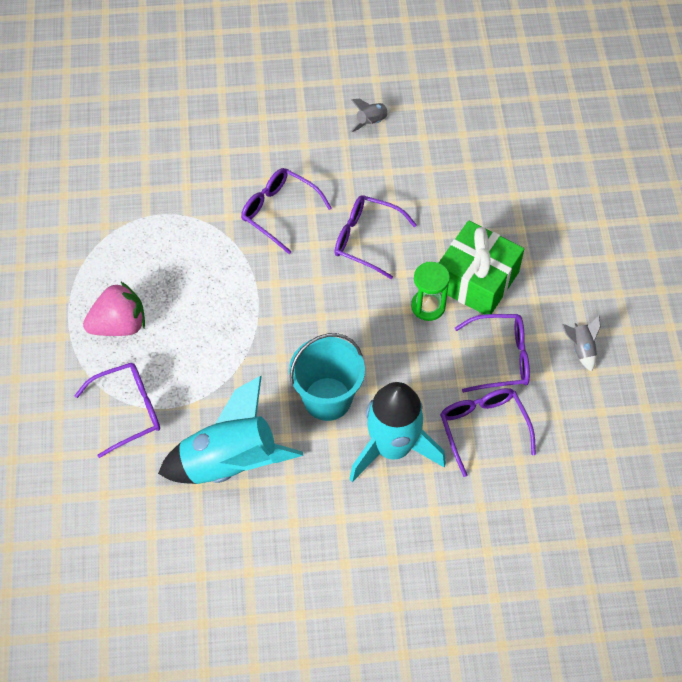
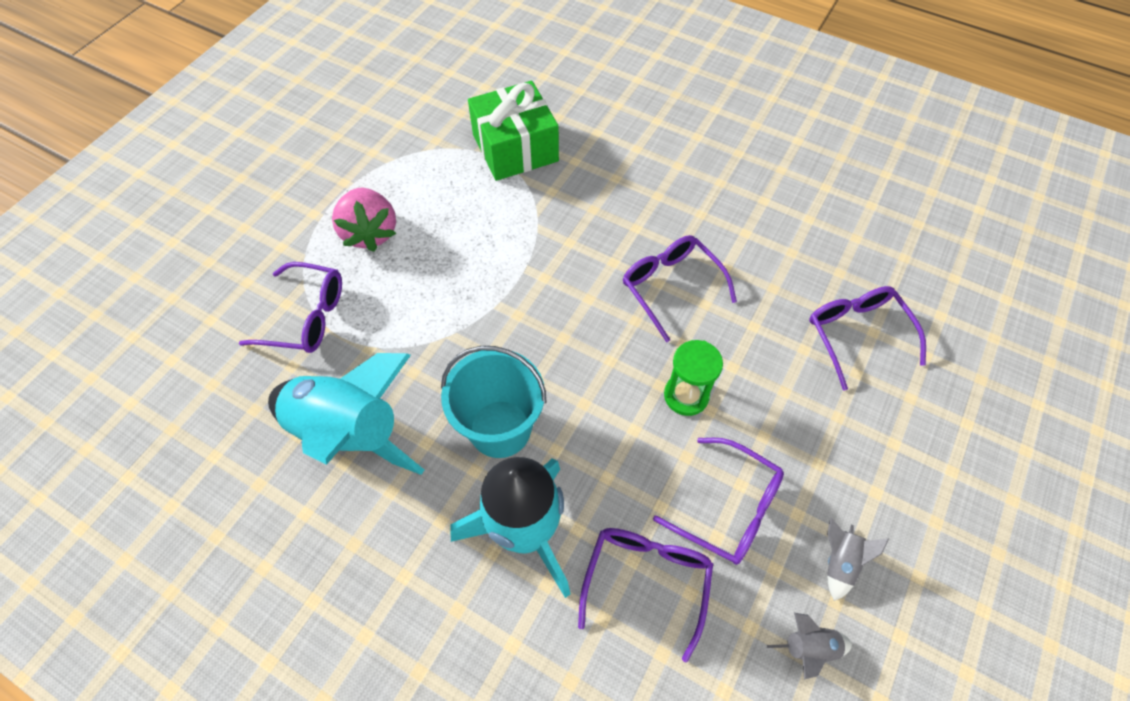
camera: 35 degrees right, 0 degrees up
pink strawberry [83,281,145,336] -> pink strawberry turned 60 degrees clockwise [332,188,396,252]
purple glasses [241,168,332,254] -> purple glasses moved to [809,286,926,391]
grey rocket [350,99,391,132] -> grey rocket moved to [767,613,852,680]
green gift [439,220,524,315] -> green gift moved to [468,81,559,181]

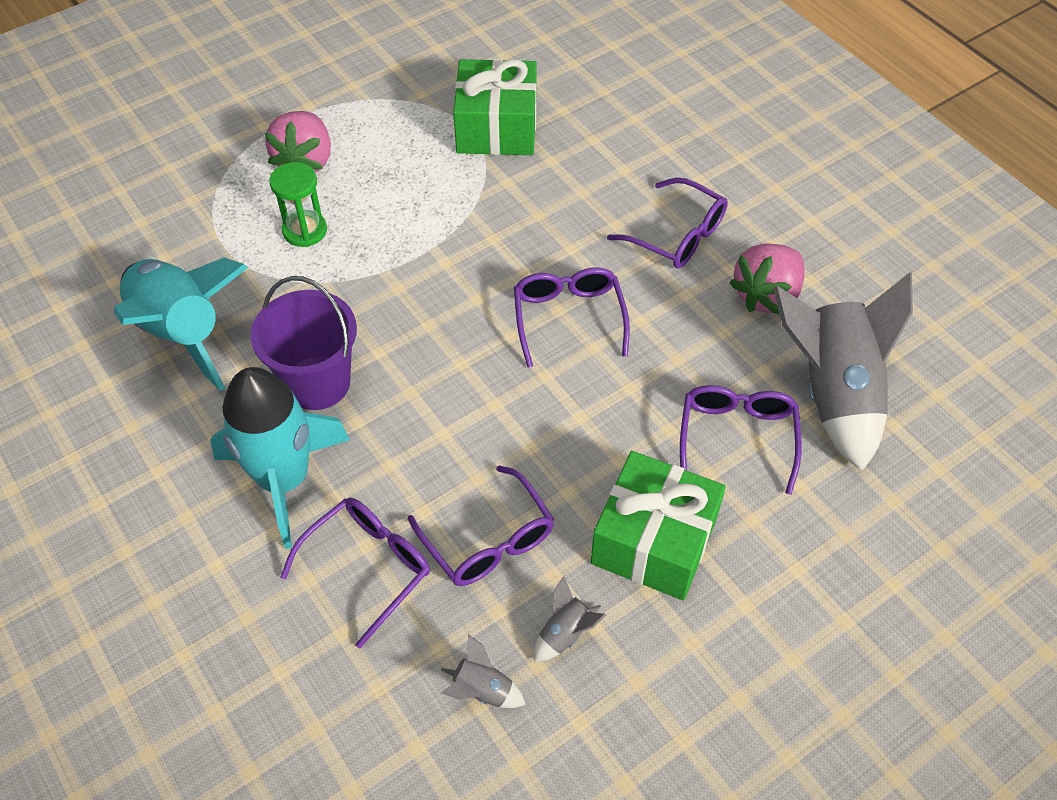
camera: 25 degrees right, 5 degrees down
purple glasses [239,262,342,353] -> purple glasses moved to [607,178,728,268]
turquoise bucket [441,346,546,458] -> purple bucket [251,276,357,410]
green hourglass [664,340,723,416] -> green hourglass moved to [270,162,327,247]
none -> green gift [591,451,726,600]
none -> pink strawberry [729,243,805,314]
none -> grey rocket [773,272,913,471]

